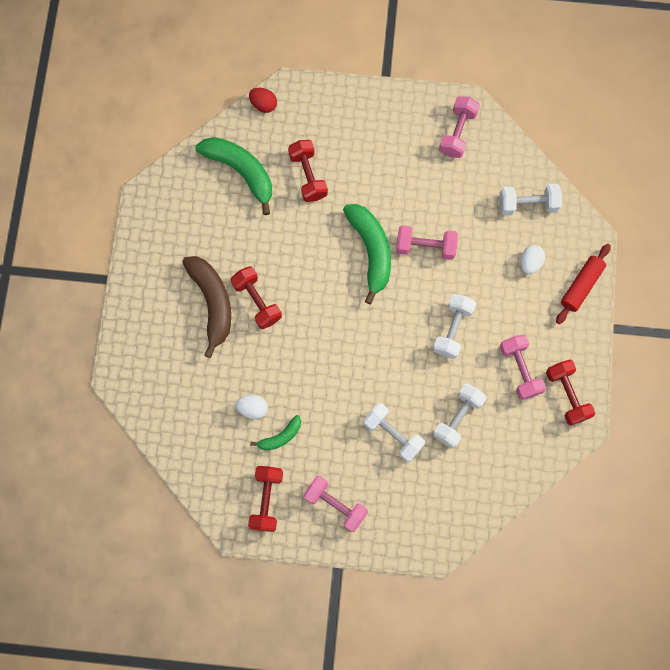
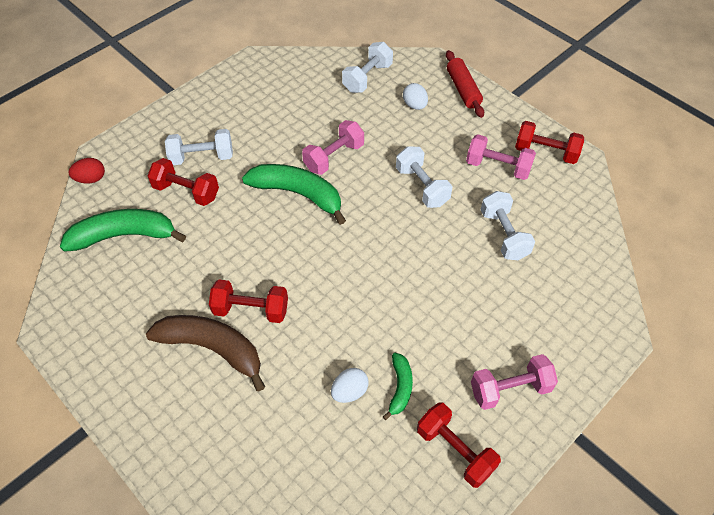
camera: 50 degrees left, 20 degrees down
white dumbbell [363,403,425,462] -> white dumbbell moved to [165,129,233,165]
pink dumbbell [439,96,480,158] -> none

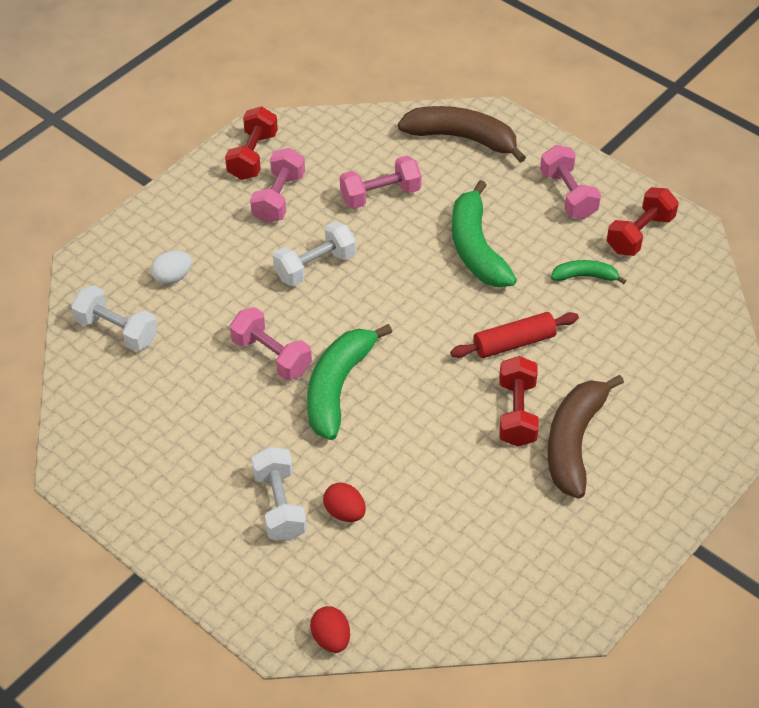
camera: 95 degrees left, 5 degrees down
green banana [60,209,186,252] -> green banana moved to [452,180,517,288]
red dumbbell [148,158,219,206] -> red egg [323,483,366,522]
white egg [331,368,369,403] -> none
red rolling pin [446,50,484,118] -> red rolling pin moved to [450,312,579,358]
white dumbbell [481,191,535,260] -> pink dumbbell [340,156,422,209]
none -> brown banana [398,106,526,163]

